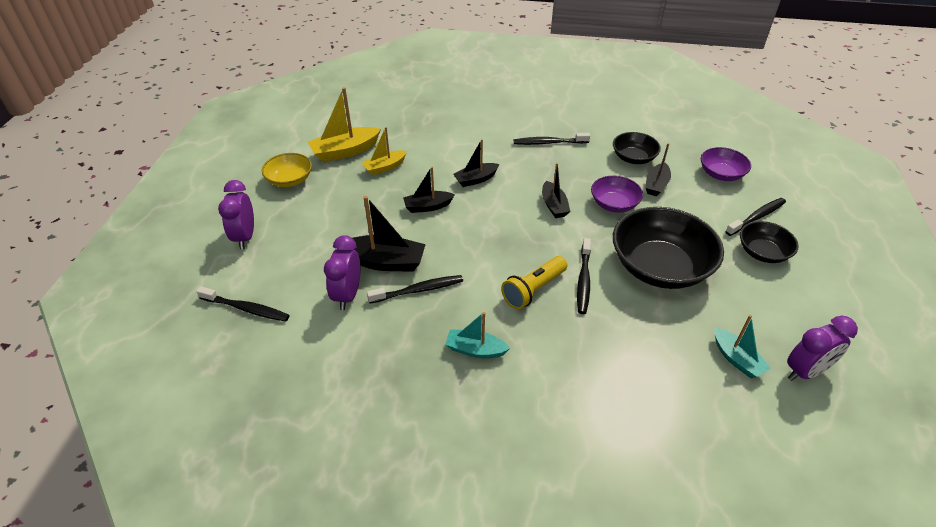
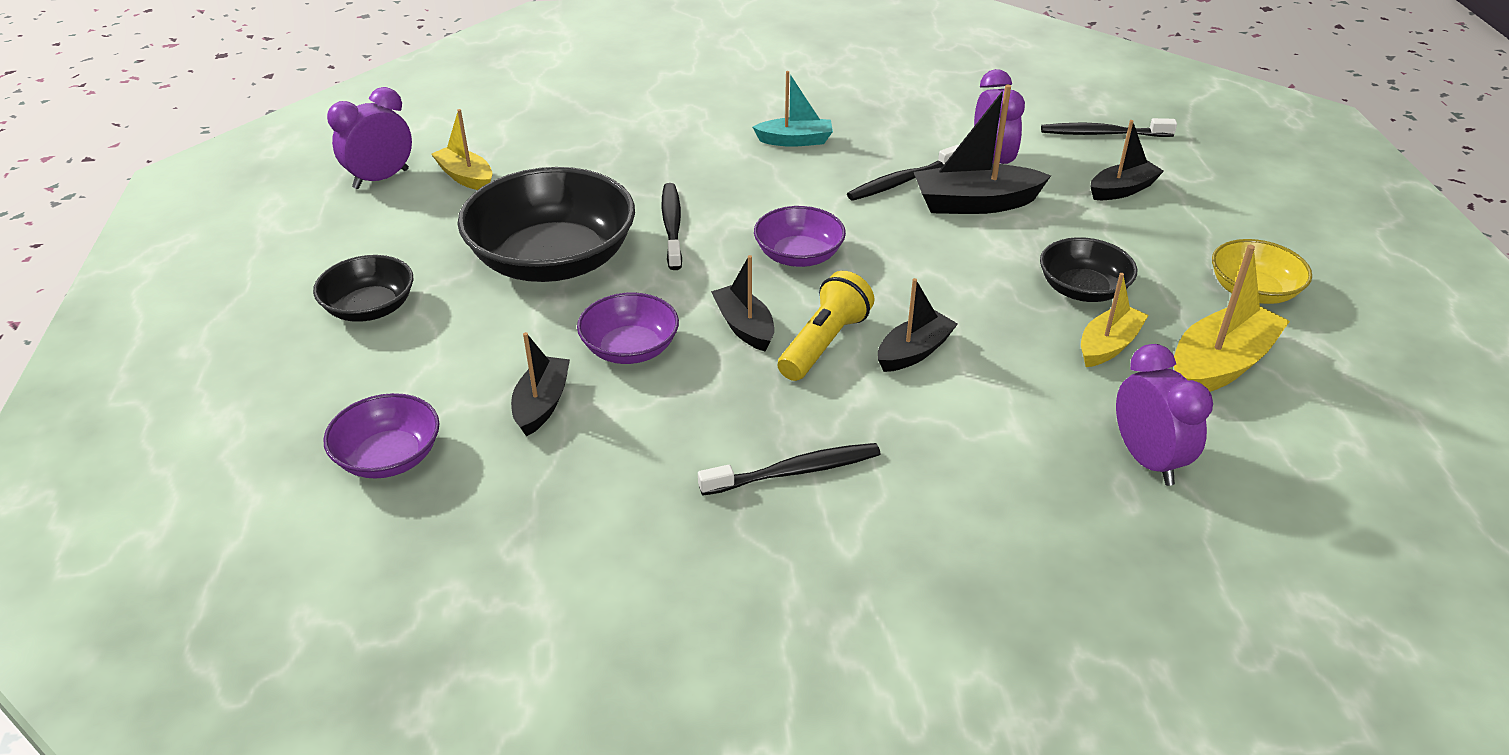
camera: 165 degrees right, 5 degrees down
purple clock [218,180,254,249] -> purple clock moved to [1116,344,1213,486]
black boat [403,167,455,213] -> black boat moved to [1090,120,1164,200]
yellow flashlight [501,256,568,309] -> yellow flashlight moved to [778,271,875,381]
black bowl [613,132,661,164] -> black bowl moved to [1040,237,1137,302]
turquoise boat [715,315,771,378] -> yellow boat [431,109,493,190]
black toothbrush [725,198,786,236] -> none
none -> purple bowl [754,206,846,267]

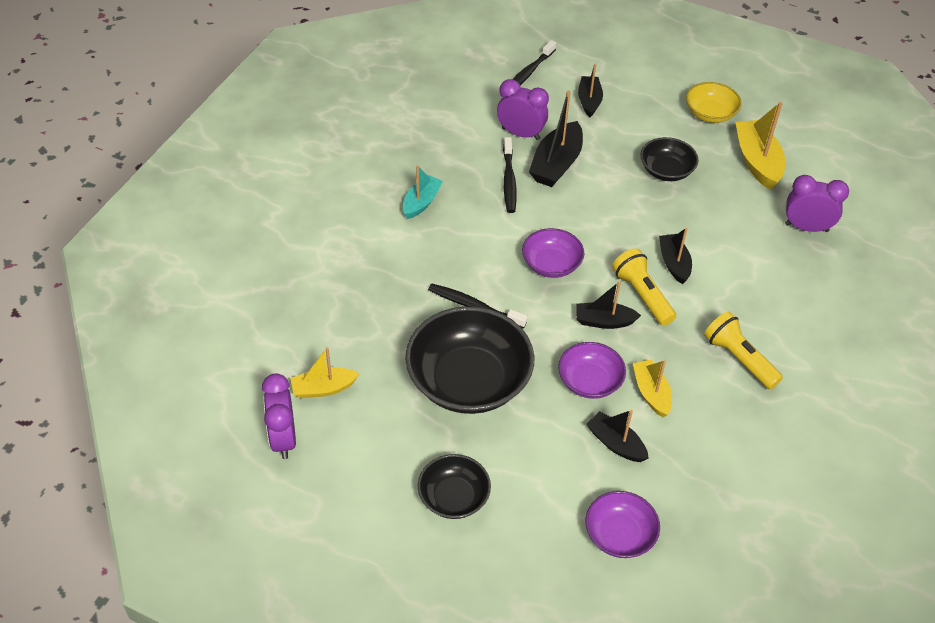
camera: 60 degrees left, 10 degrees up
black toothbrush [698,443,880,496] -> yellow flashlight [704,311,783,389]
yellow boat [1081,273,1149,367] -> yellow boat moved to [633,359,672,417]

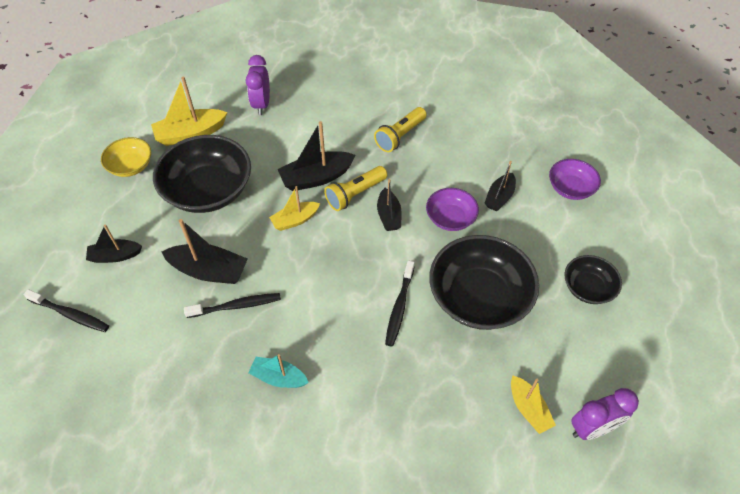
camera: 100 degrees left, 5 degrees up
purple clock [497,79,549,140] -> none
purple bowl [522,228,584,278] -> none
yellow boat [633,359,672,417] -> yellow boat moved to [269,186,320,231]
black bowl [640,137,699,181] -> black bowl [153,135,251,213], size x1.88
black boat [659,228,692,284] -> black boat [278,121,356,191], size x1.57

